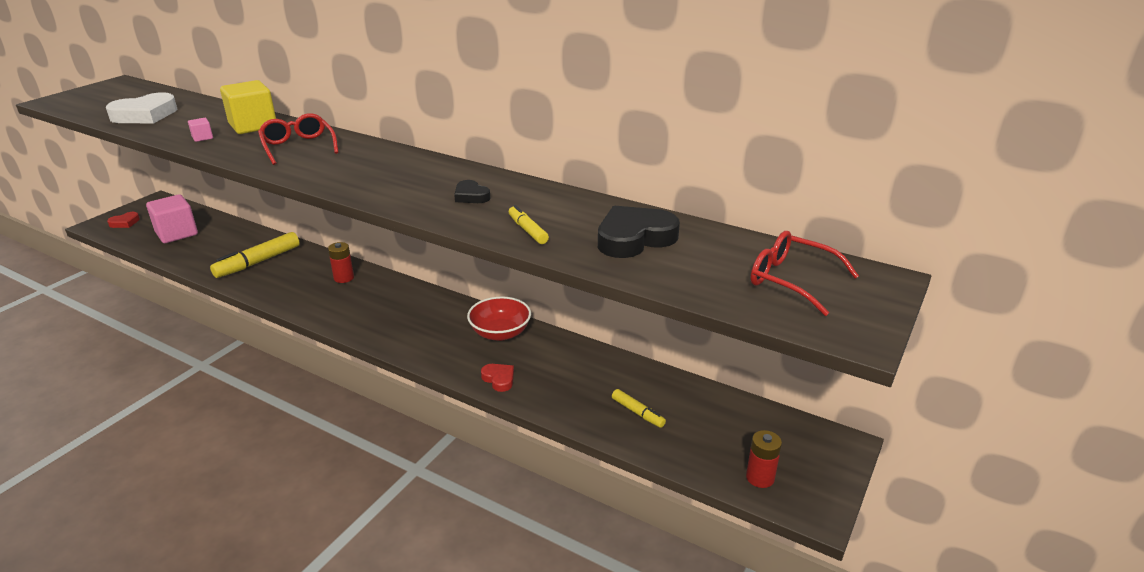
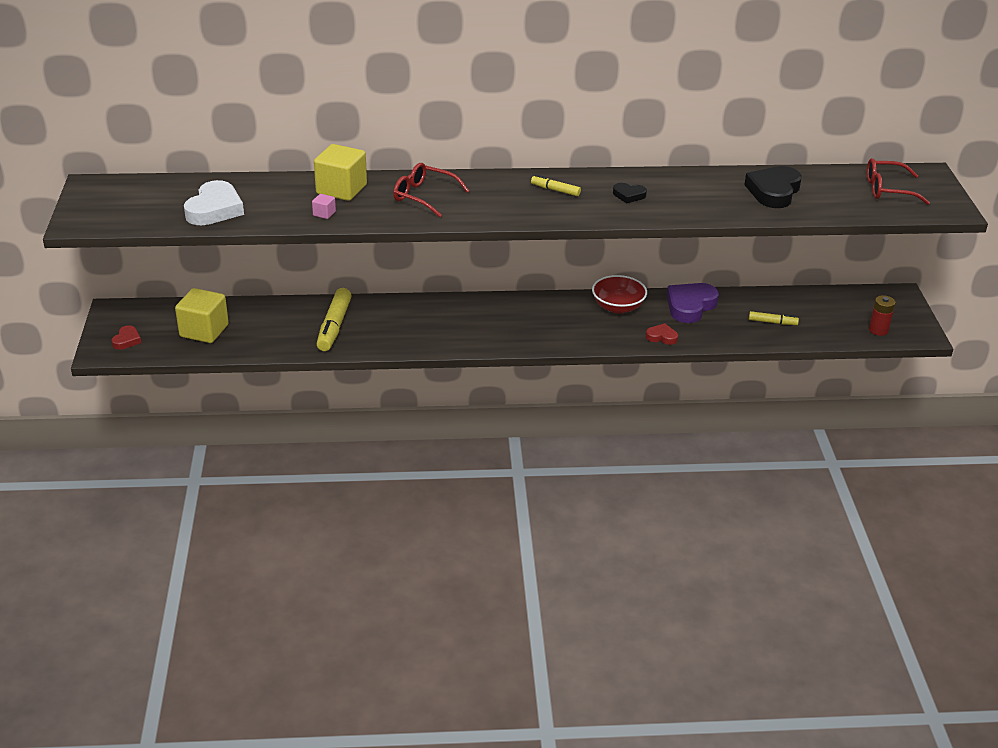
camera: 35 degrees left, 5 degrees up
pink cube [146,194,198,243] -> yellow cube [175,288,229,343]
red battery [328,242,354,283] -> none
yellow marker [509,205,549,244] -> yellow marker moved to [531,175,581,196]
none -> purple heart [667,283,719,323]

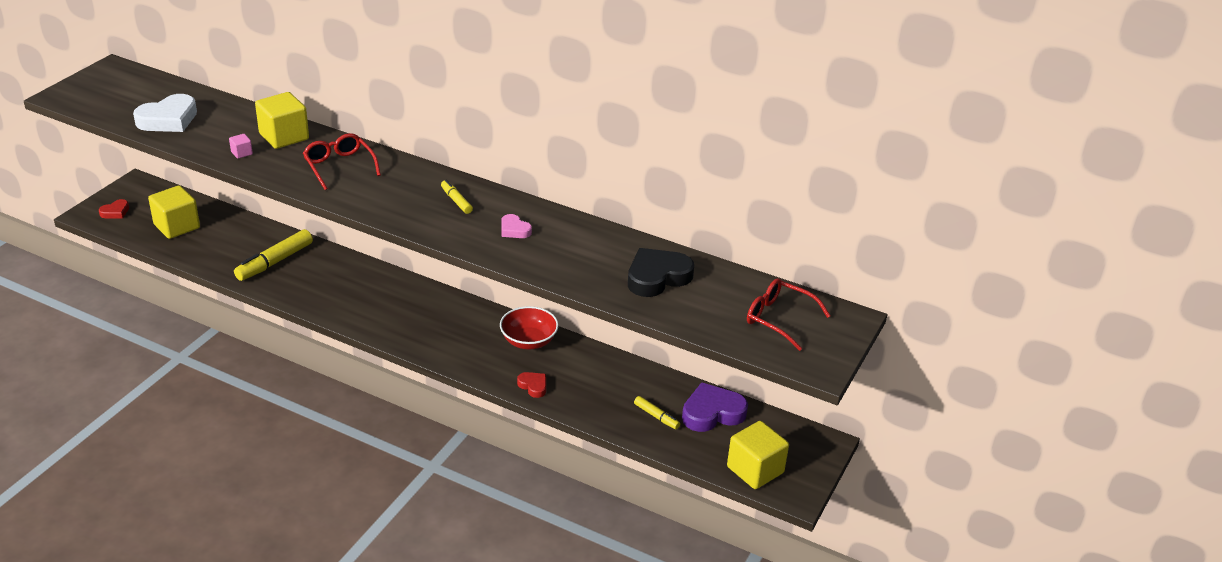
camera: 30 degrees right, 0 degrees up
black heart [613,183,647,203] -> pink heart [501,214,532,238]
purple heart [667,283,719,323] -> purple heart moved to [682,382,748,432]
red battery [869,295,896,336] -> yellow cube [727,421,789,489]

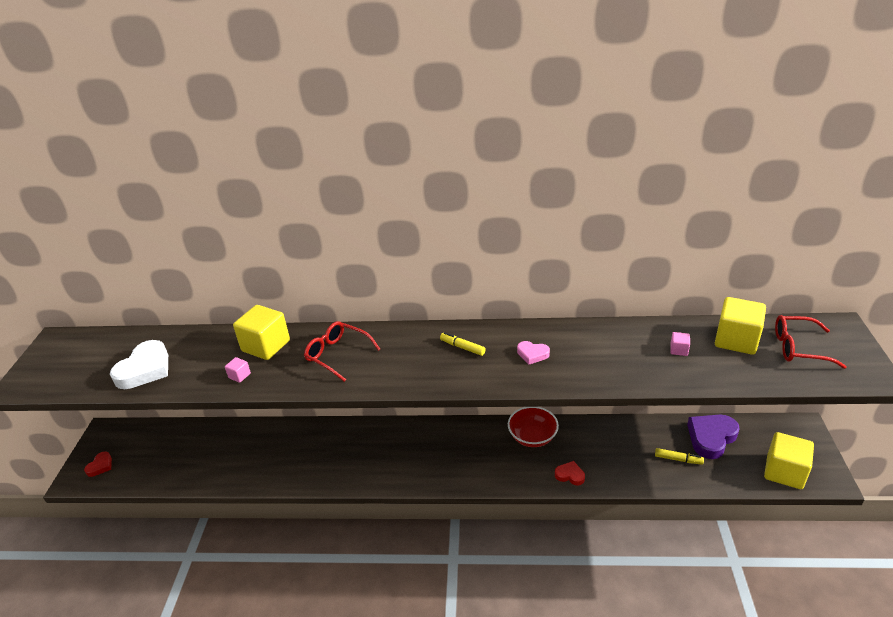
camera: 20 degrees left, 0 degrees up
yellow cube [148,185,200,239] -> yellow cube moved to [715,297,766,355]
yellow marker [234,229,313,281] -> none
black heart [628,248,694,297] -> pink cube [670,332,690,356]

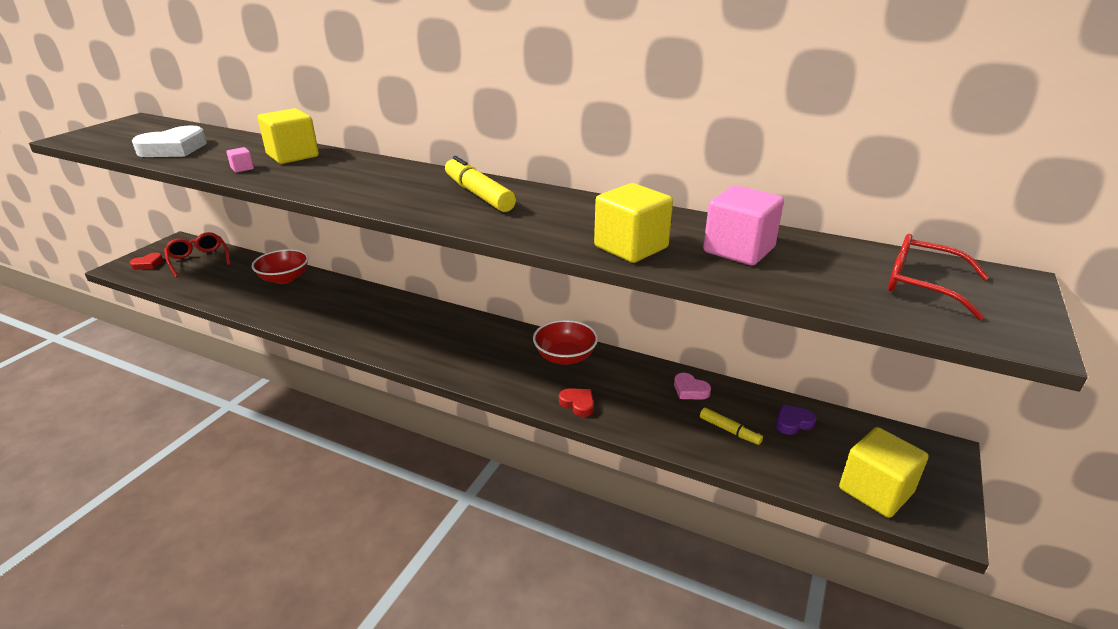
camera: 20 degrees right, 5 degrees down
red glasses [304,321,380,382] -> red glasses moved to [164,232,231,278]
yellow marker [440,332,486,356] -> yellow marker [445,156,516,212], size x1.86
pink heart [517,341,550,364] -> pink heart moved to [674,373,711,400]
pink cube [670,332,690,356] -> pink cube [703,185,784,266], size x2.32
purple heart [687,414,740,459] -> purple heart [776,405,816,435], size x0.52
yellow cube [715,297,766,355] -> yellow cube moved to [594,183,673,263]
none -> red bowl [252,249,309,284]

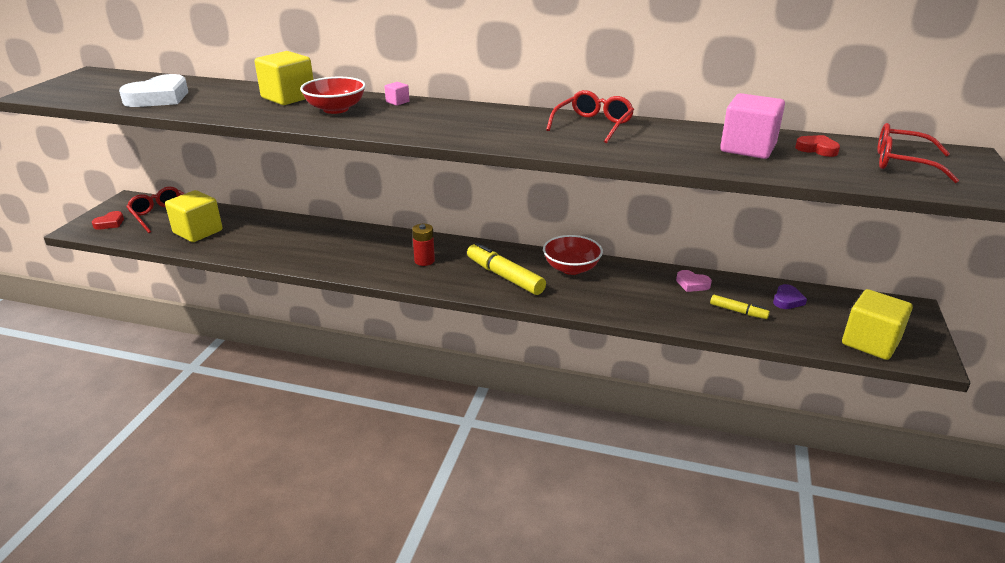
camera: 10 degrees left, 0 degrees up
pink cube [226,147,254,172] -> pink cube moved to [385,82,409,106]
red bowl [252,249,309,284] -> red bowl moved to [300,77,366,114]
yellow marker [445,156,516,212] -> yellow marker moved to [467,242,546,295]
red heart [559,388,594,417] -> red heart moved to [795,135,840,157]
yellow cube [594,183,673,263] -> yellow cube moved to [165,190,223,242]
purple heart [776,405,816,435] -> purple heart turned 150 degrees clockwise [773,284,807,309]
none -> red battery [412,224,435,266]
none -> red glasses [546,90,634,143]

